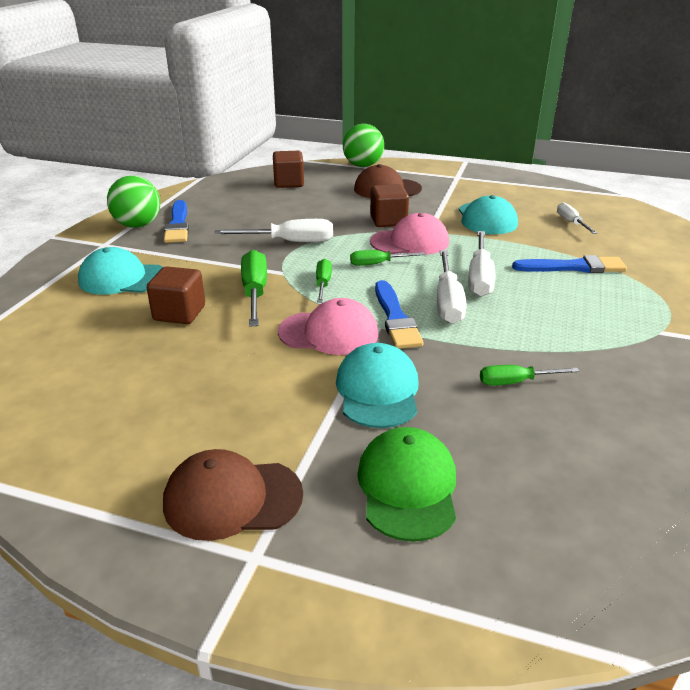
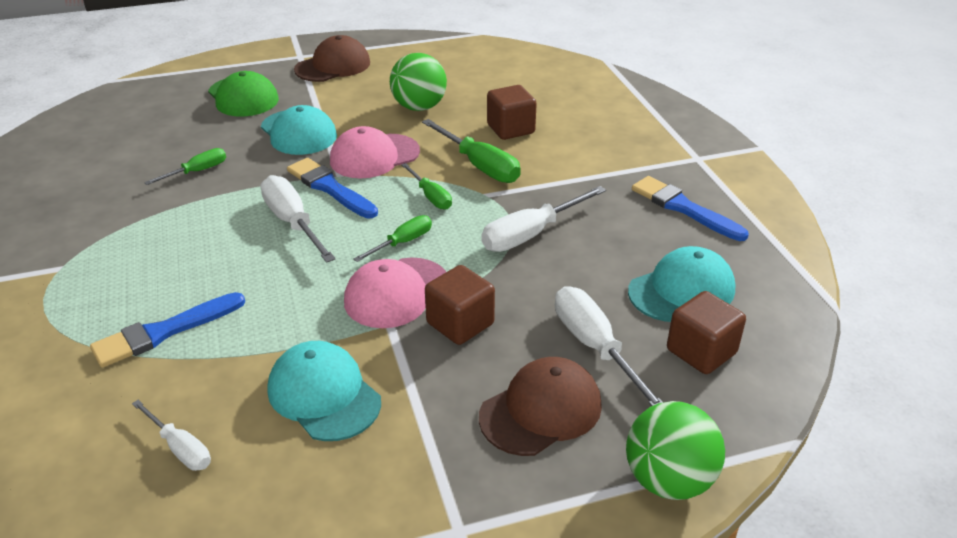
camera: 145 degrees right, 5 degrees up
turquoise cap [78,247,163,295] -> turquoise cap moved to [628,246,736,322]
green ball [107,176,160,228] -> green ball moved to [390,53,447,111]
white screwdriver [468,231,495,297] -> white screwdriver moved to [555,286,663,406]

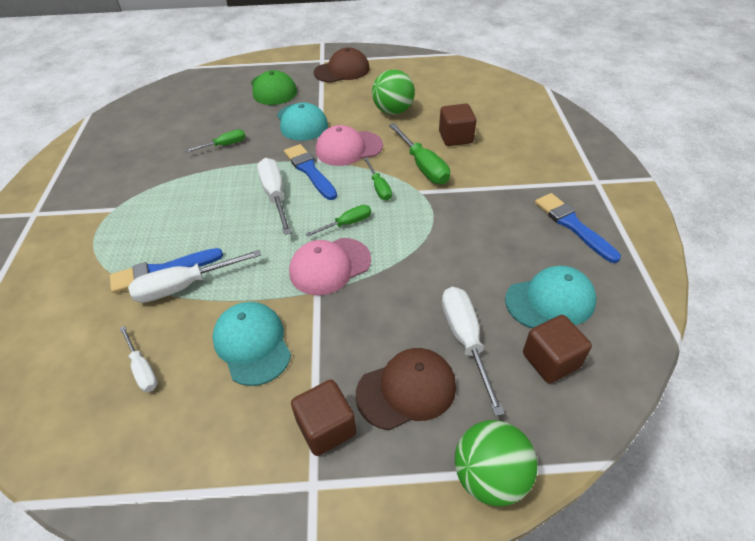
camera: 15 degrees right, 10 degrees up
brown cube [425,265,495,345] -> brown cube moved to [291,380,356,456]
white screwdriver [481,186,606,252] -> white screwdriver moved to [128,250,261,303]

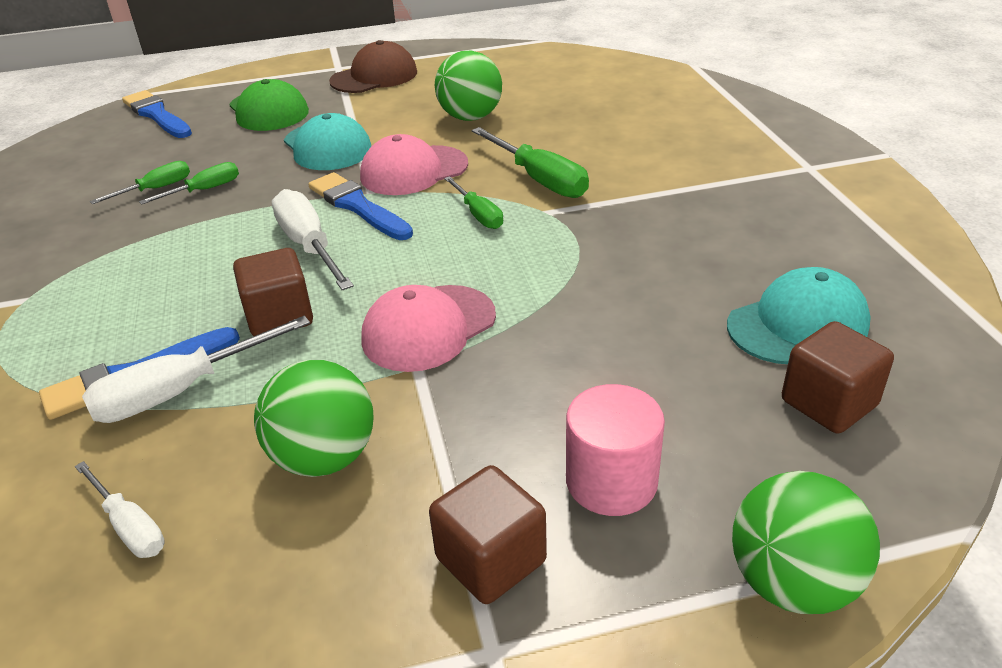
camera: 10 degrees left, 10 degrees down
turquoise cap [212,302,291,386] -> green ball [254,360,373,477]
green screwdriver [306,205,371,237] -> green screwdriver moved to [90,161,190,204]
brown cap [356,348,456,430] -> pink cylinder [566,384,665,516]
brown cube [439,104,476,146] -> brown cube moved to [233,248,313,337]
white screwdriver [442,287,505,416] -> none
blue brush [535,193,621,263] -> blue brush moved to [122,90,192,138]

